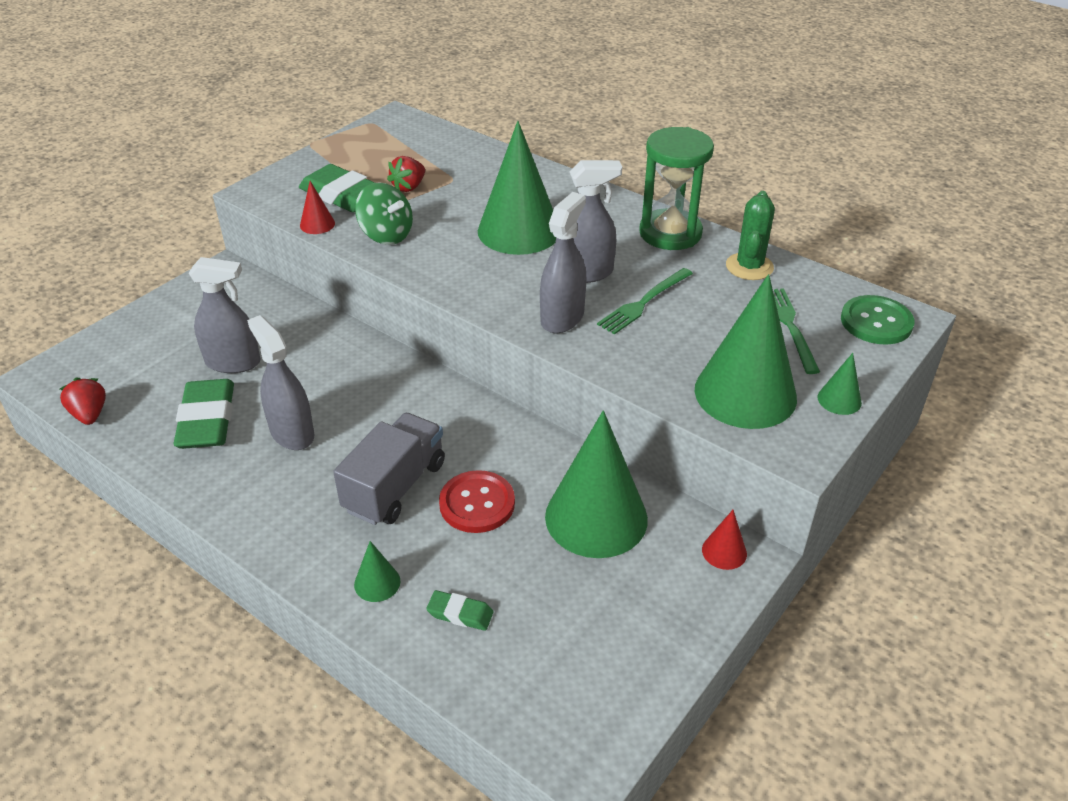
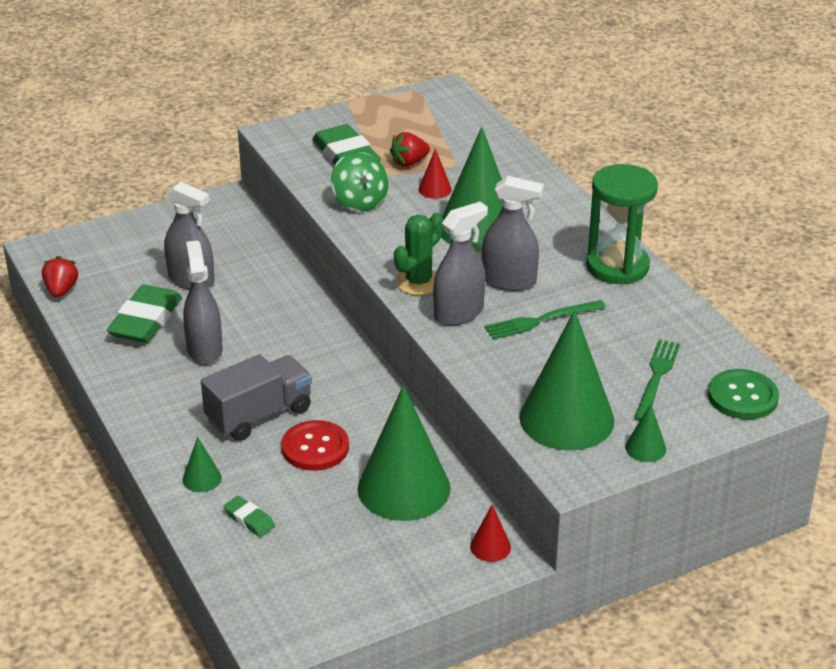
camera: 25 degrees right, 5 degrees down
red cone [300,181,335,234] -> red cone moved to [418,149,452,199]
green cactus [726,191,775,280] -> green cactus moved to [394,213,444,295]

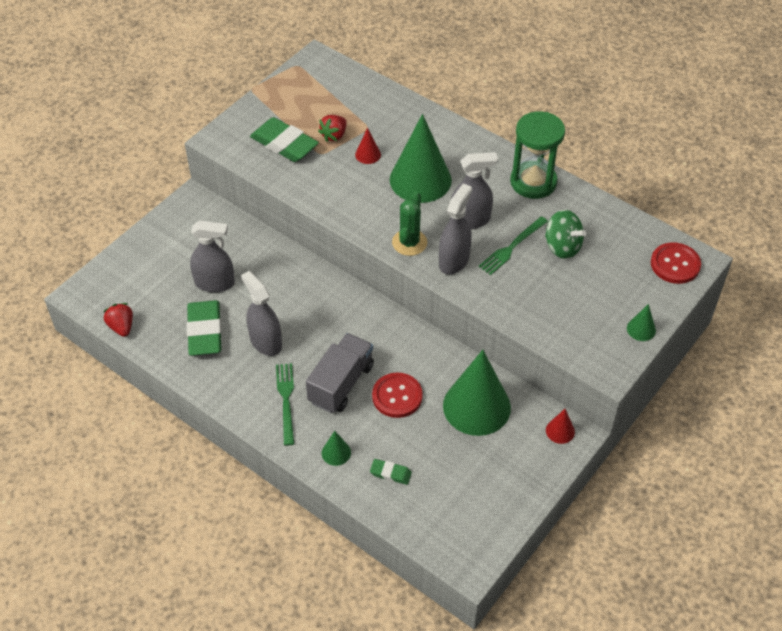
camera: 25 degrees left, 15 degrees up
green spinning top [331,152,388,212] -> green spinning top moved to [545,210,586,259]
green cone [519,310,615,450] -> none
green fork [634,339,680,421] -> green fork moved to [276,363,294,446]
green button [708,369,779,420] -> red button [651,242,701,284]

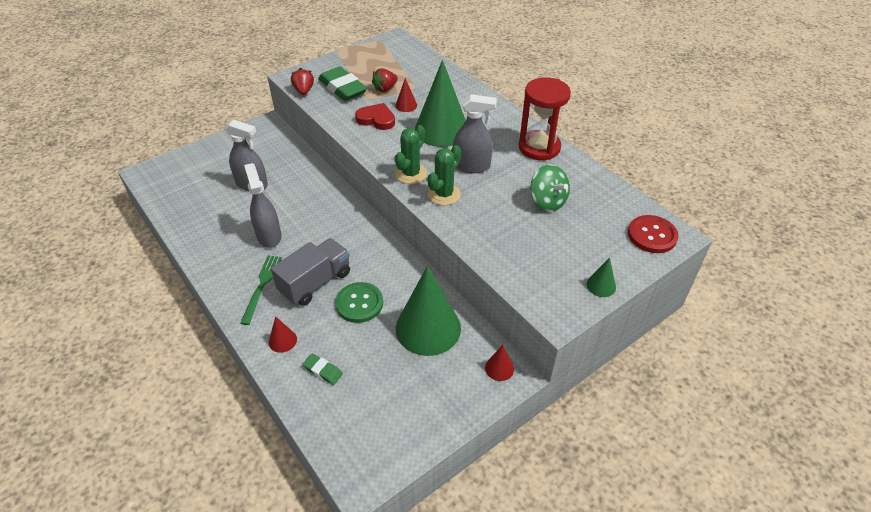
camera: 15 degrees right, 5 degrees down
red strawberry [103,303,133,337] -> red strawberry moved to [291,68,314,95]
green eraser [187,300,222,356] -> none
green cone [322,431,351,466] -> red cone [269,316,297,353]
red button [372,373,423,418] -> green button [335,282,383,323]
grey spray bottle [439,183,472,274] -> green cactus [428,145,461,205]
green fork [478,216,548,275] -> none
green hourglass [510,111,565,199] -> red hourglass [519,77,571,160]
none -> red heart [355,103,395,130]

